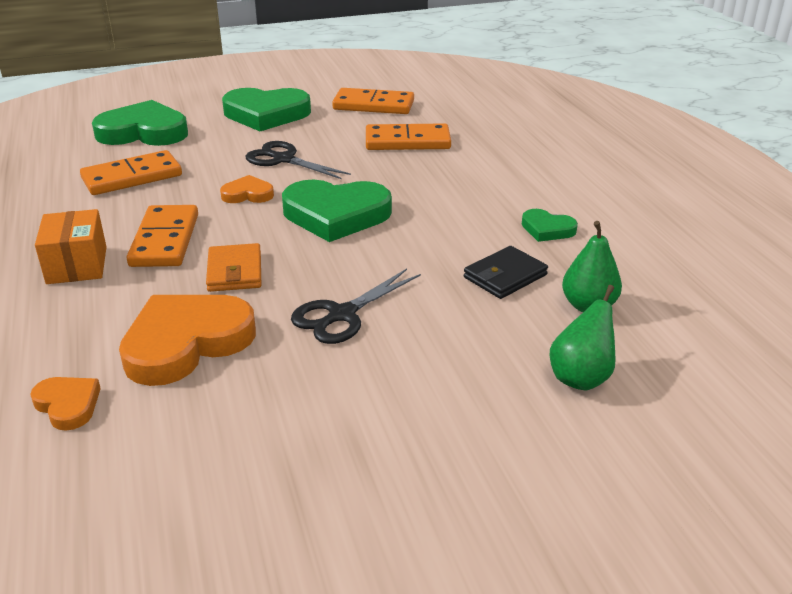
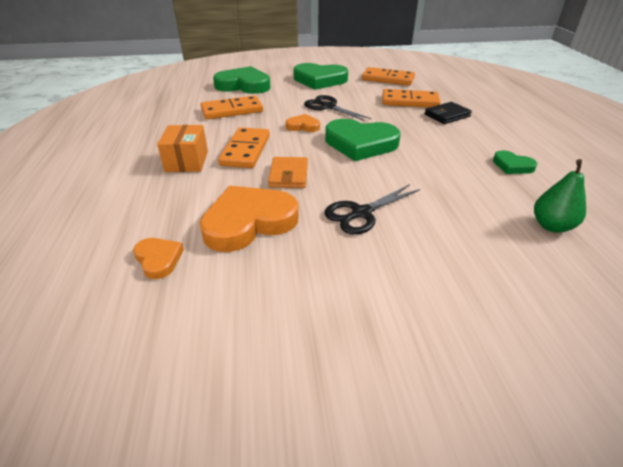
camera: 10 degrees right, 5 degrees up
black wallet [464,246,548,299] -> black wallet moved to [425,102,472,124]
green pear [550,285,616,390] -> none

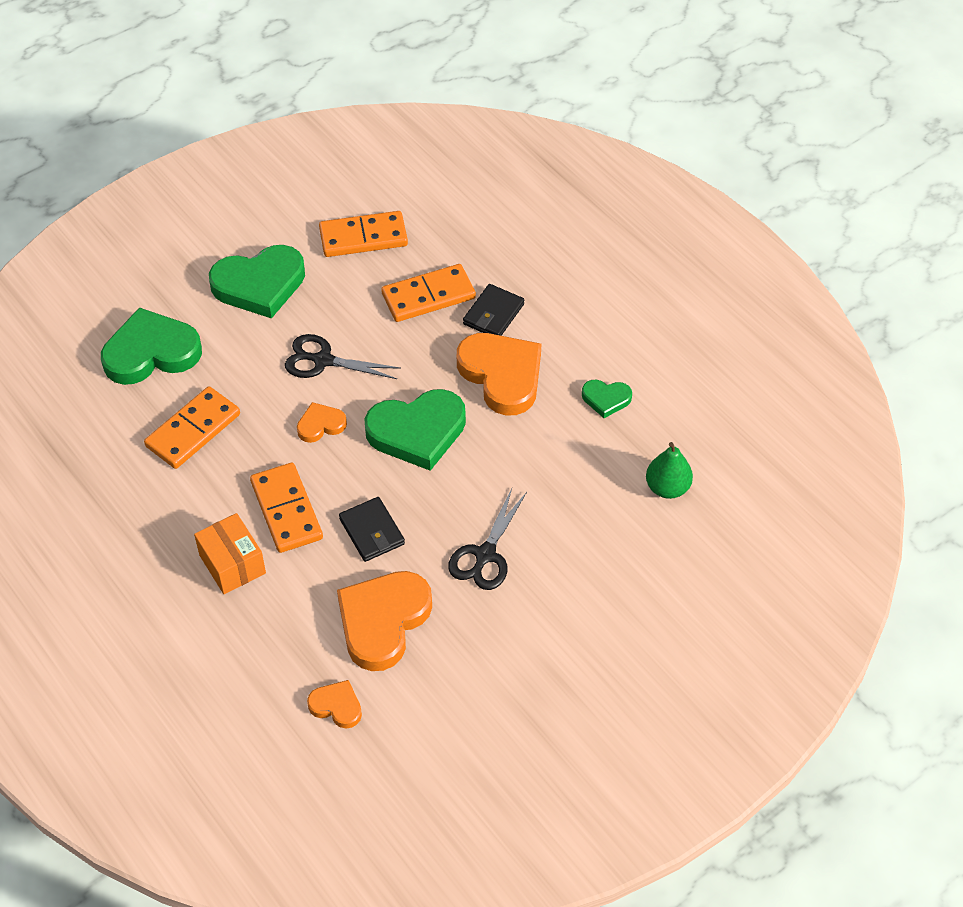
camera: 30 degrees left, 15 degrees up
orange wallet [268,157,308,188] -> black wallet [339,497,405,562]
none -> orange heart [457,333,541,415]

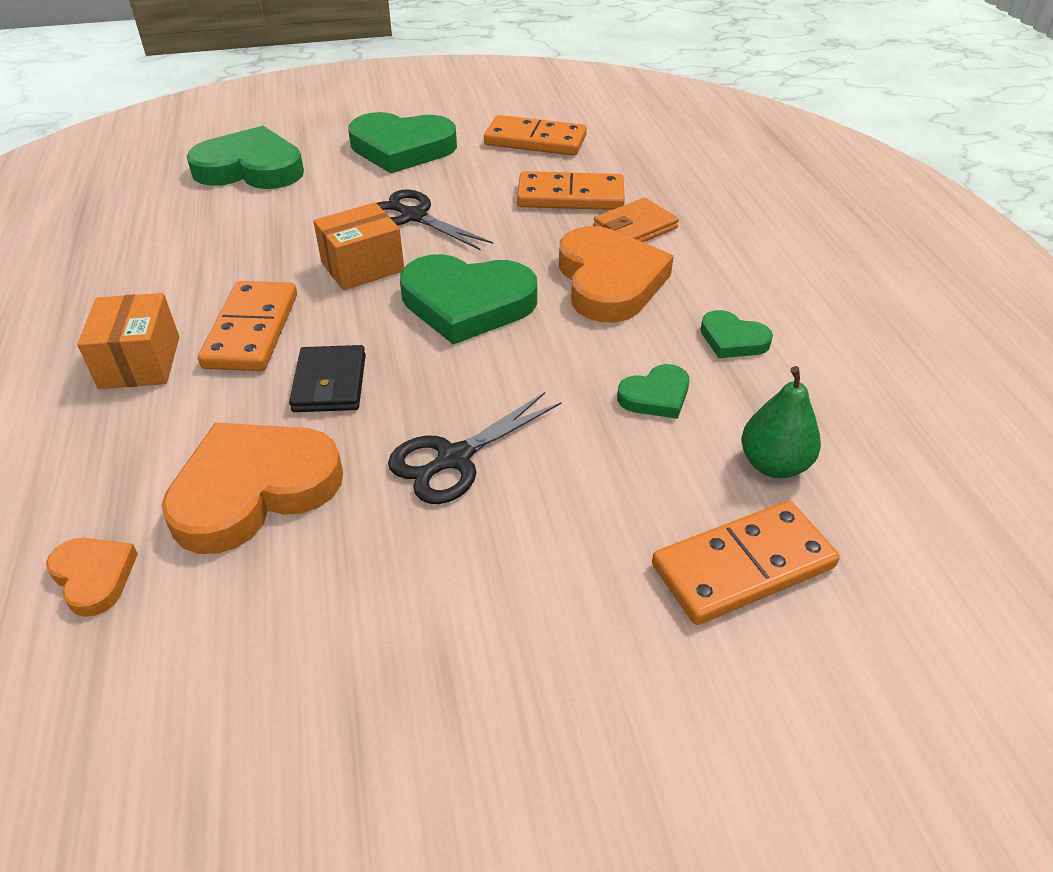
camera: 25 degrees right, 10 degrees down
orange domino [144,386,240,469] -> orange domino moved to [652,501,840,625]
orange heart [297,402,347,443] -> orange box [313,202,404,290]
black wallet [463,284,524,336] -> orange wallet [593,198,679,242]
none -> green heart [617,364,689,419]

